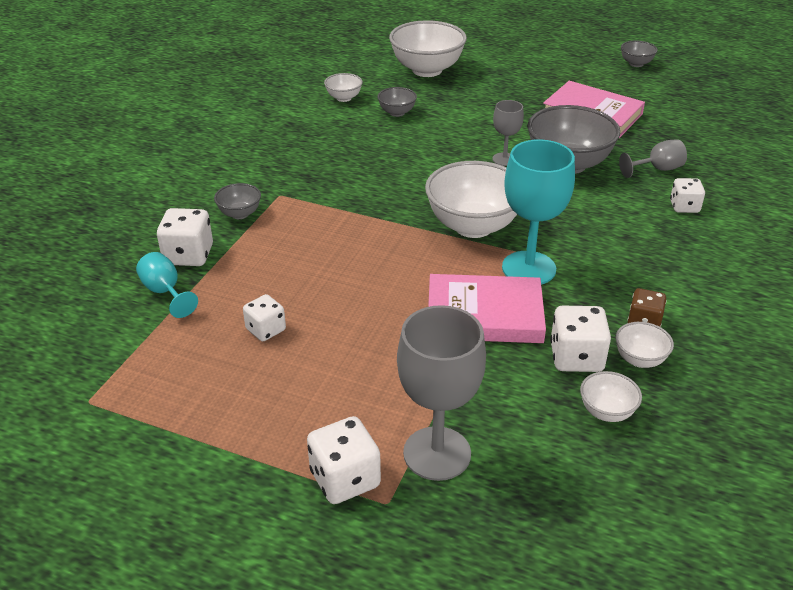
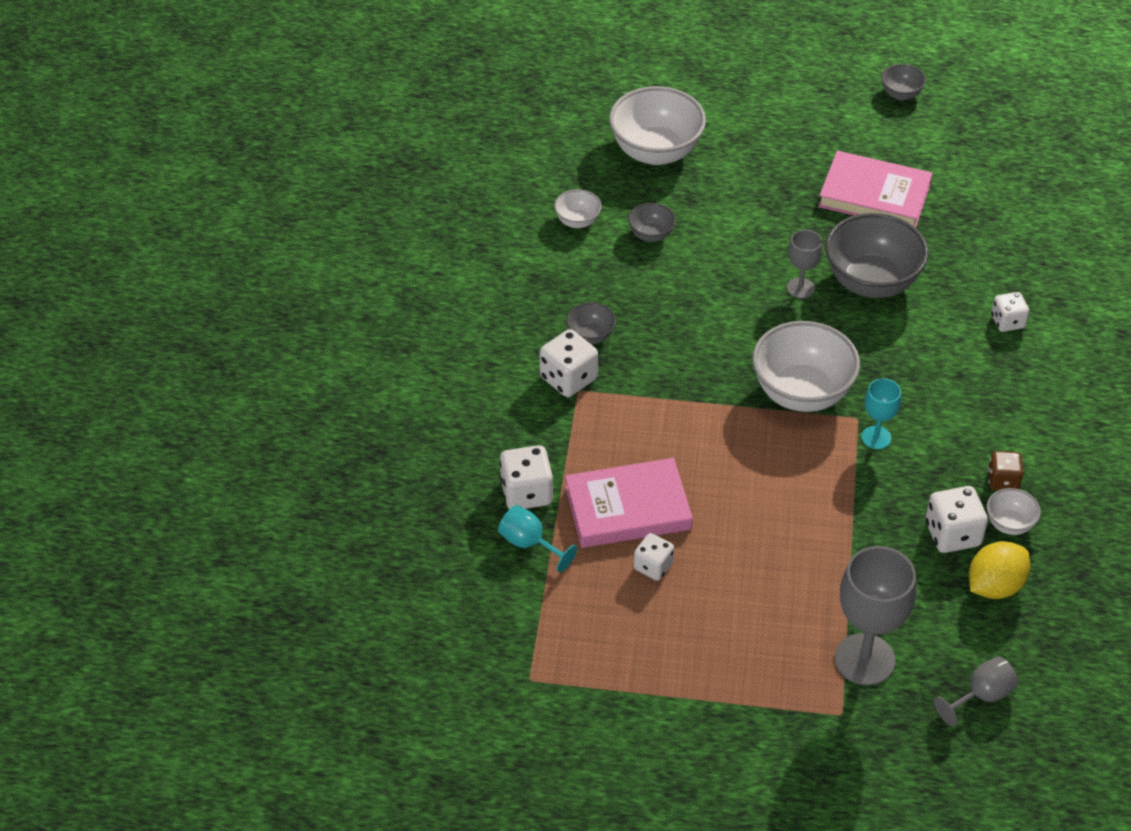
camera: 15 degrees left, 10 degrees up
grey bowl [214,183,261,219] -> grey bowl moved to [566,302,616,344]
white dice [307,416,381,504] -> white dice moved to [540,329,598,397]
pink book [428,274,546,343] -> pink book moved to [565,458,693,548]
turquoise goblet [502,139,575,285] -> turquoise goblet [861,378,901,449], size x0.53
white bowl [580,371,642,422] -> yellow lemon [969,541,1030,599]
grey goblet [619,139,687,178] -> grey goblet moved to [934,657,1018,726]

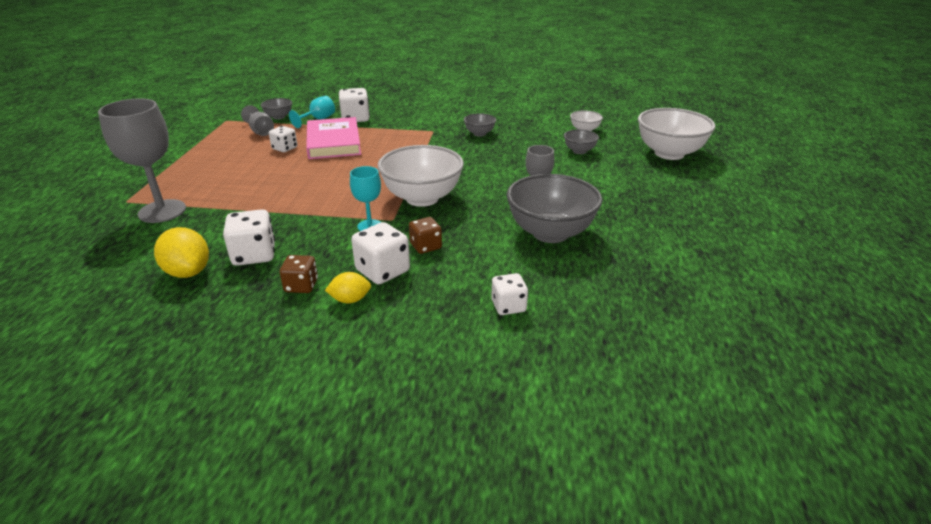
camera: 90 degrees right, 15 degrees down
white dice [540,329,598,397] -> white dice moved to [351,222,410,285]
pink book [818,151,933,228] -> none
grey bowl [881,64,926,100] -> grey bowl moved to [261,98,292,120]
grey goblet [934,657,1018,726] -> grey goblet moved to [241,105,274,136]
white bowl [987,488,1041,535] -> none
none -> yellow lemon [325,272,371,303]
none -> brown dice [409,217,442,254]

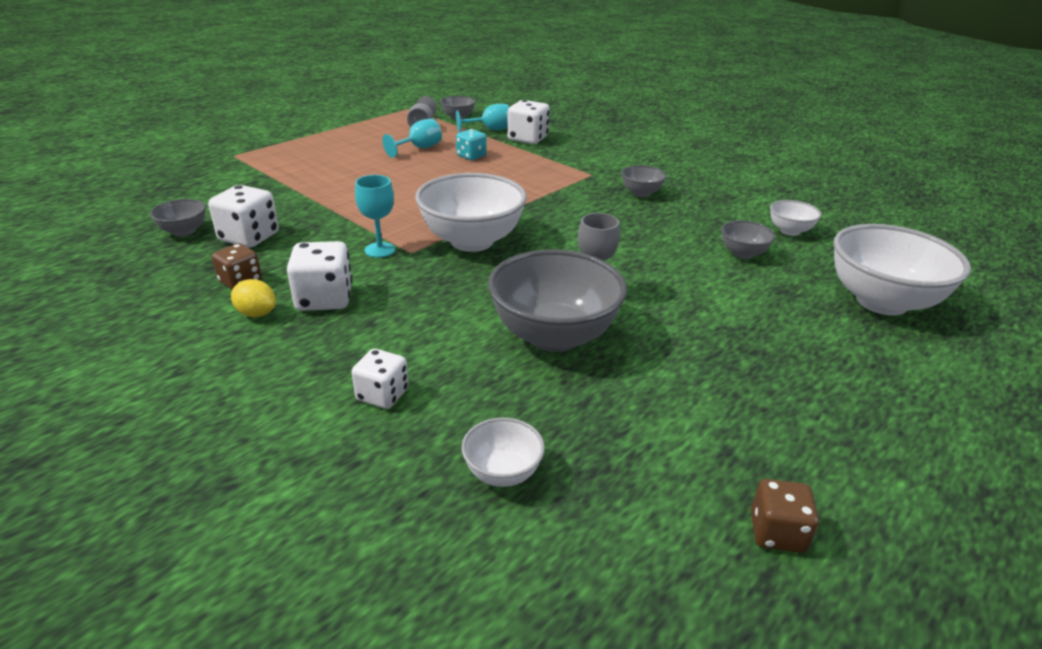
camera: 35 degrees right, 0 degrees up
grey goblet [98,98,186,223] -> none
yellow lemon [154,227,209,278] -> grey bowl [150,199,206,237]
white dice [269,126,298,152] -> turquoise goblet [382,119,442,158]
pink book [306,117,361,159] -> turquoise dice [456,129,487,160]
brown dice [409,217,442,254] -> brown dice moved to [751,479,819,553]
none -> white bowl [461,418,545,487]

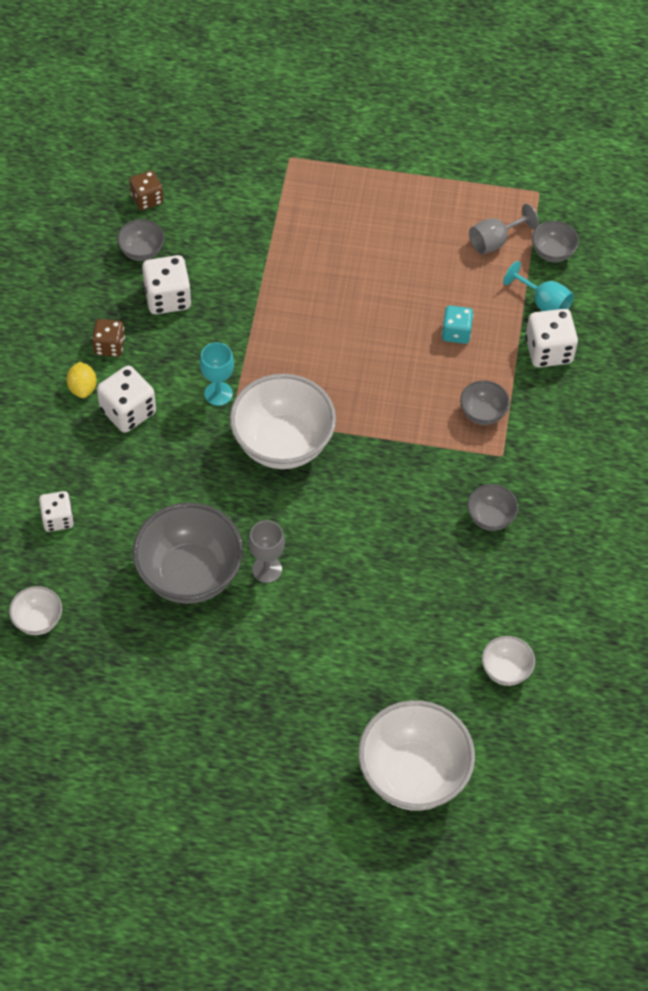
camera: 55 degrees right, 25 degrees up
turquoise goblet [382,119,442,158] -> none
grey bowl [721,220,775,259] -> grey bowl moved to [460,380,510,425]
brown dice [751,479,819,553] -> brown dice moved to [129,170,163,210]

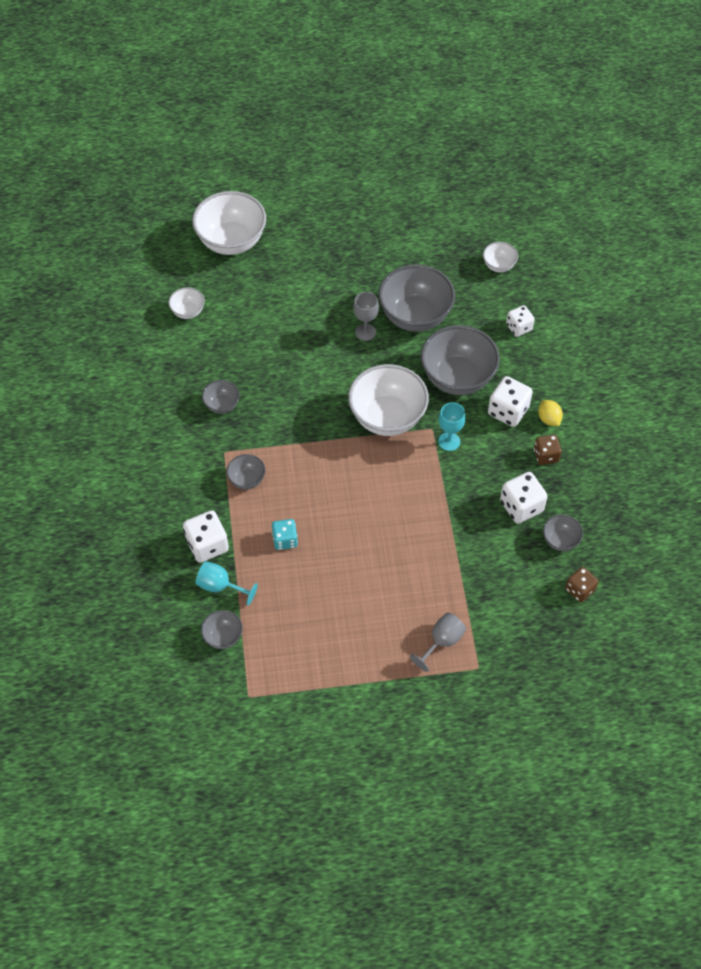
camera: 165 degrees right, 0 degrees up
grey goblet [469,204,539,254] -> grey goblet moved to [410,612,466,672]
none -> grey bowl [421,325,500,395]

